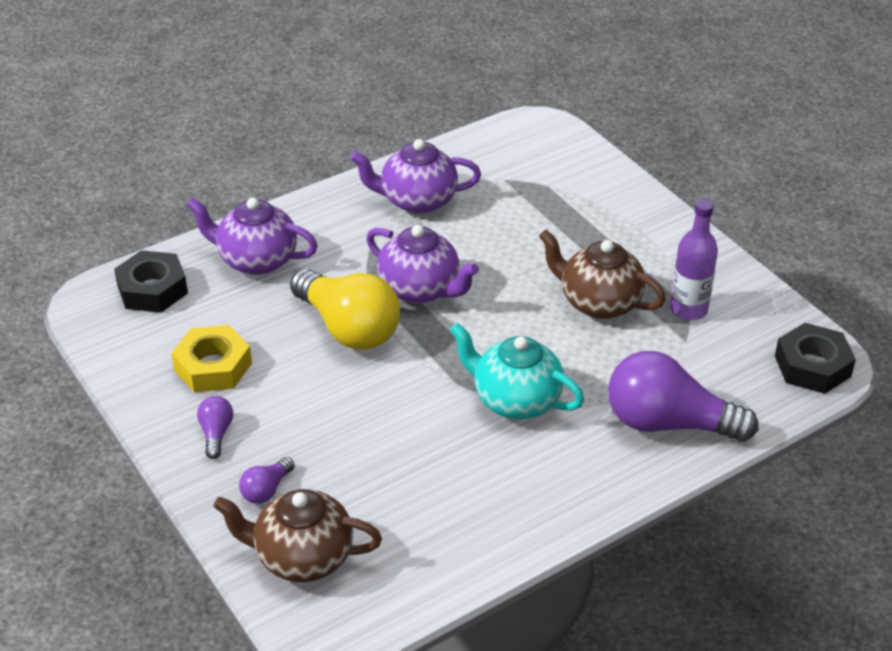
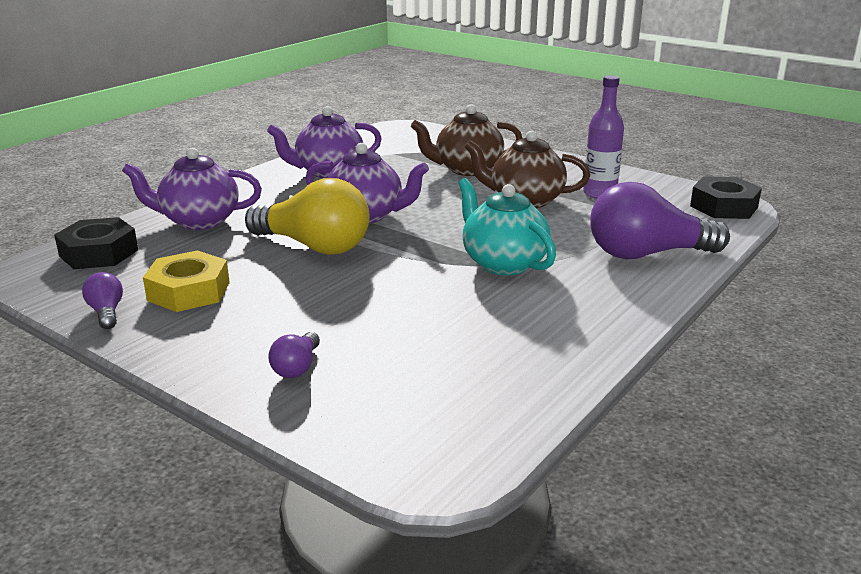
camera: 20 degrees left, 15 degrees down
purple light bulb [197,396,233,459] -> purple light bulb moved to [82,272,123,329]
brown teapot [213,489,382,582] -> brown teapot moved to [411,104,522,176]
turquoise teapot [450,323,584,419] -> turquoise teapot turned 45 degrees clockwise [458,178,556,275]

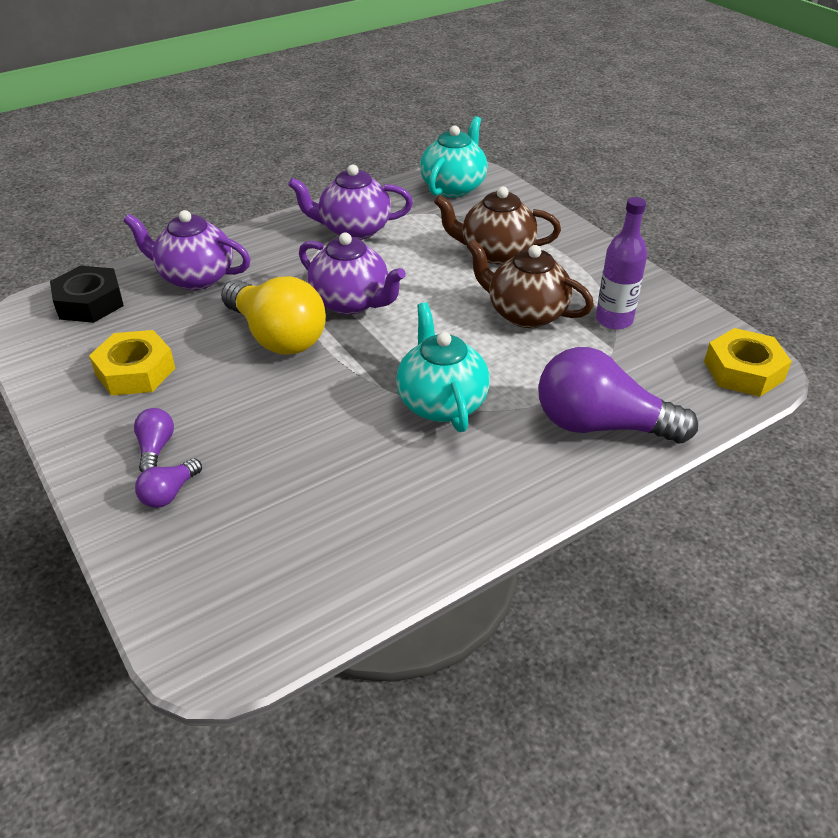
camera: 20 degrees right, 15 degrees up
purple light bulb [82,272,123,329] -> purple light bulb moved to [134,408,174,472]
black nut [690,176,762,219] -> yellow nut [704,328,792,397]
none -> turquoise teapot [420,116,487,198]

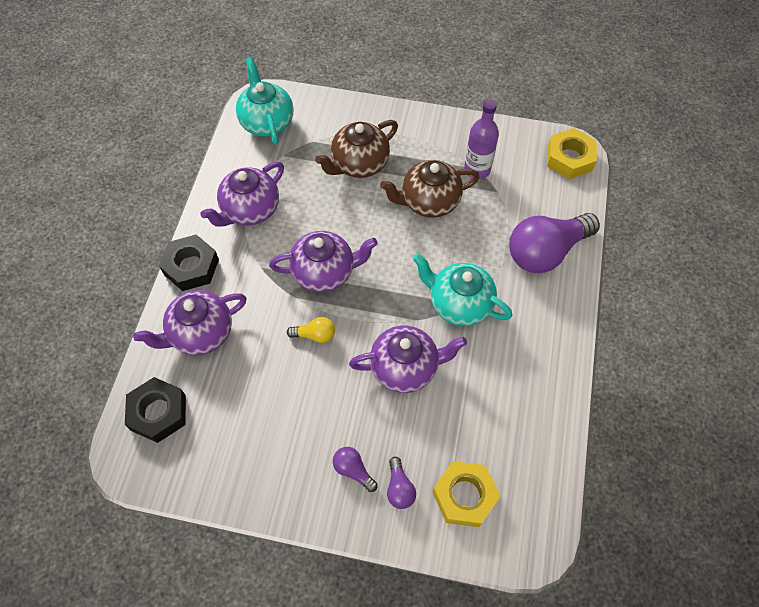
camera: 45 degrees left, 20 degrees up
yellow nut [89,330,175,396] -> yellow nut moved to [433,461,501,527]
yellow light bulb [221,276,326,355] -> yellow light bulb [287,317,335,343], size x0.44
none -> black nut [159,235,219,291]
none -> purple teapot [349,326,467,393]

